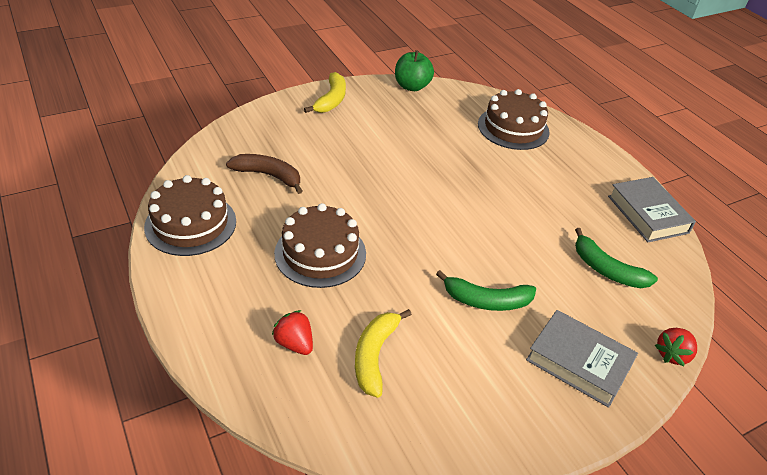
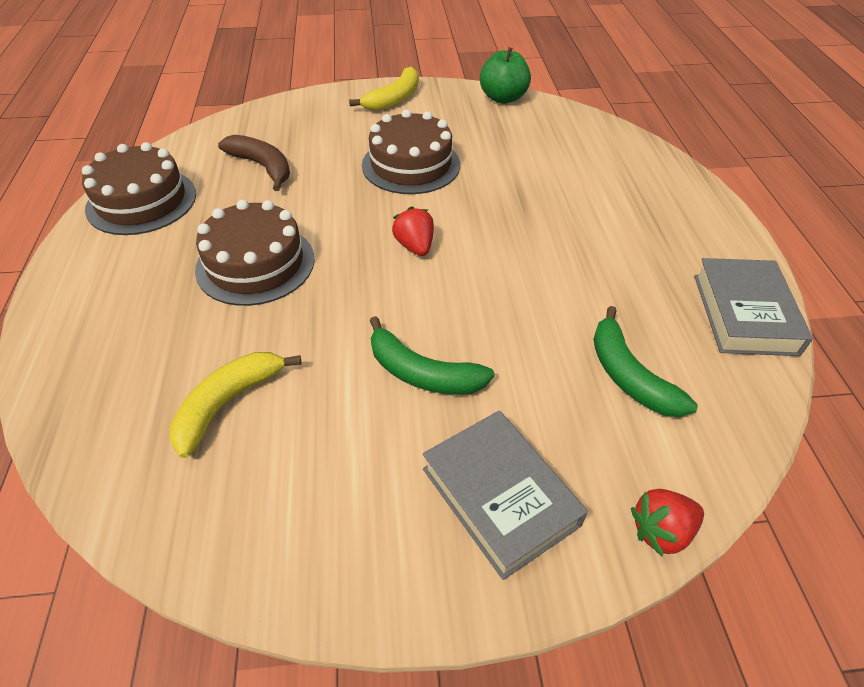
camera: 25 degrees right, 5 degrees up
red strawberry [272,310,313,355] -> red strawberry moved to [392,206,434,256]
brown cake [478,89,550,150] -> brown cake moved to [362,109,460,194]

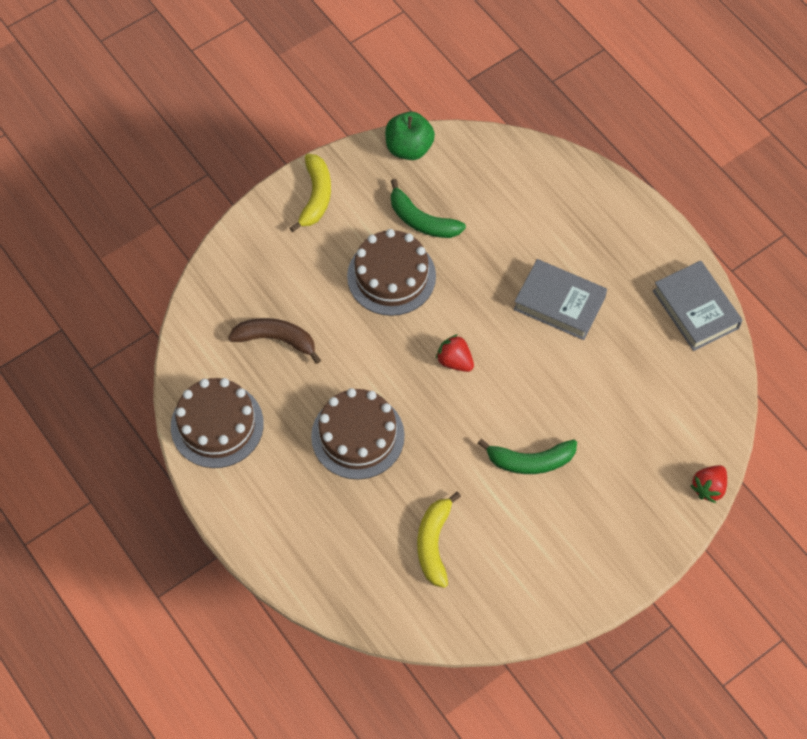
camera: 30 degrees left, 15 degrees up
grey book [423,411,588,580] -> grey book moved to [514,259,607,340]
green banana [593,306,698,417] -> green banana moved to [391,179,466,238]

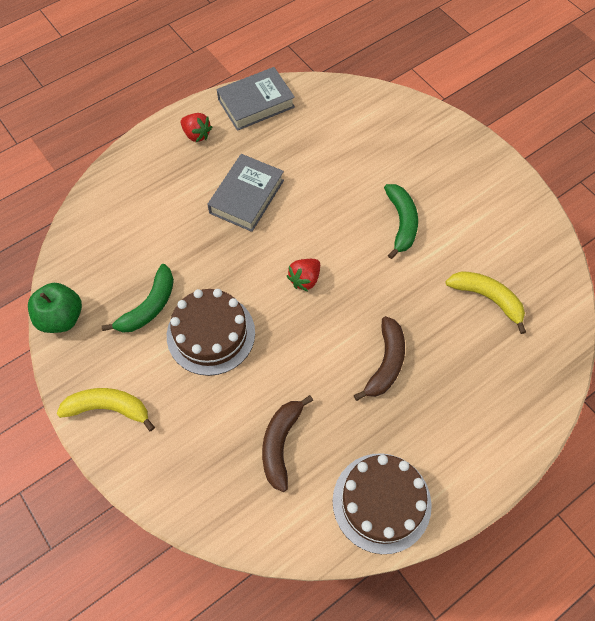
camera: 90 degrees left, 0 degrees up
brown cake [311,388,405,479] -> brown banana [354,316,405,401]
yellow banana [417,492,461,588] -> yellow banana turned 150 degrees counterclockwise [446,271,526,334]
red strawberry [690,465,727,503] -> red strawberry moved to [180,113,212,142]

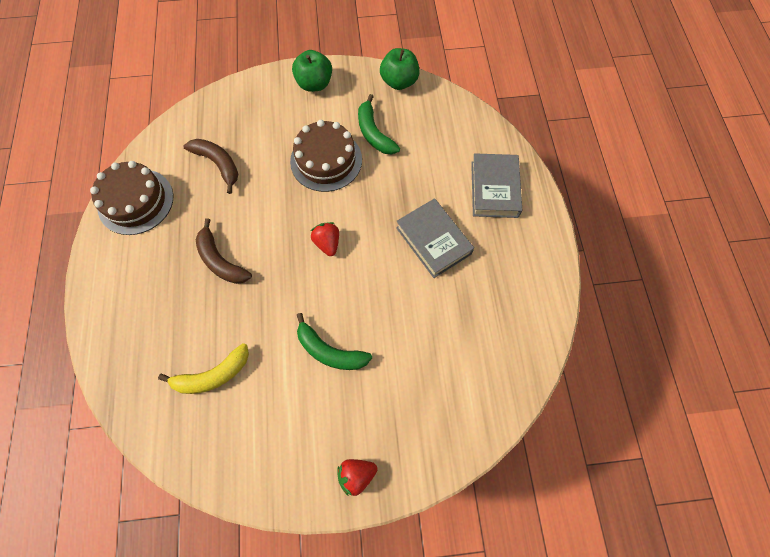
camera: 120 degrees right, 5 degrees up
yellow banana [57,388,155,431] -> green apple [292,50,332,92]
red strawberry [180,113,212,142] -> red strawberry moved to [338,459,377,496]
grey book [217,67,295,131] -> grey book moved to [471,153,522,218]

